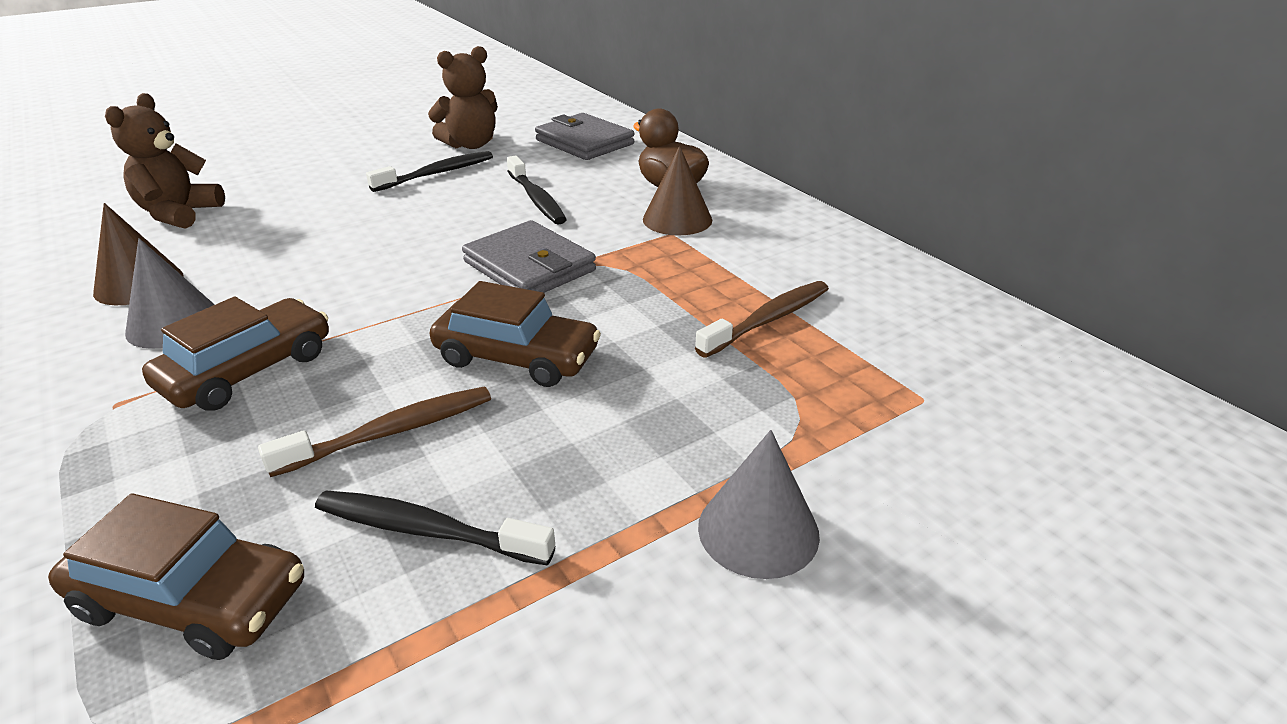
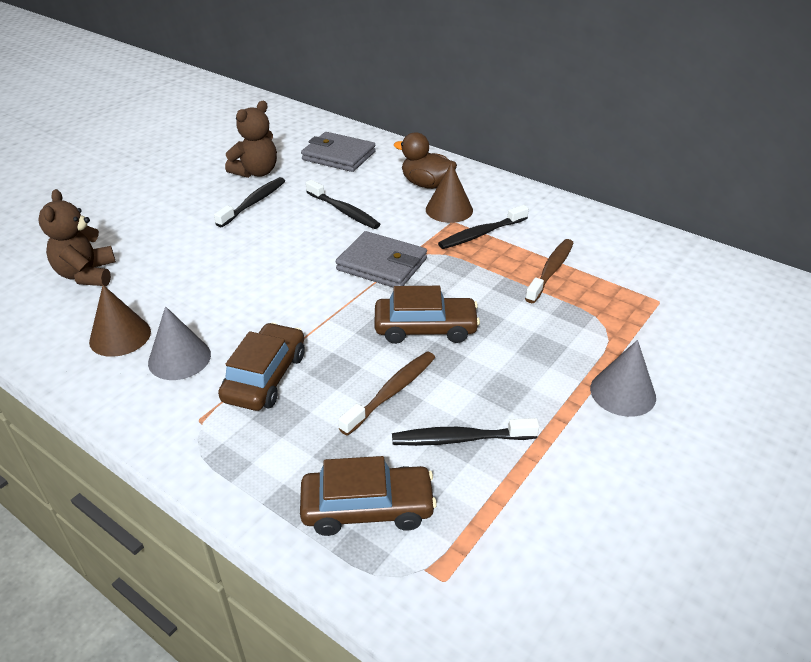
camera: 20 degrees left, 5 degrees up
none -> black toothbrush [438,205,529,249]

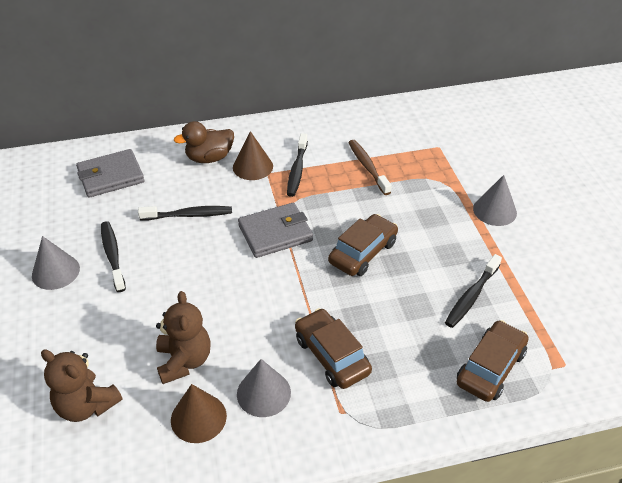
camera: 50 degrees left, 5 degrees up
brown teddy bear [225,101,277,178] -> brown teddy bear moved to [156,291,211,384]
brown toothbrush [338,352,435,436] -> none
none -> grey cone [32,236,80,290]

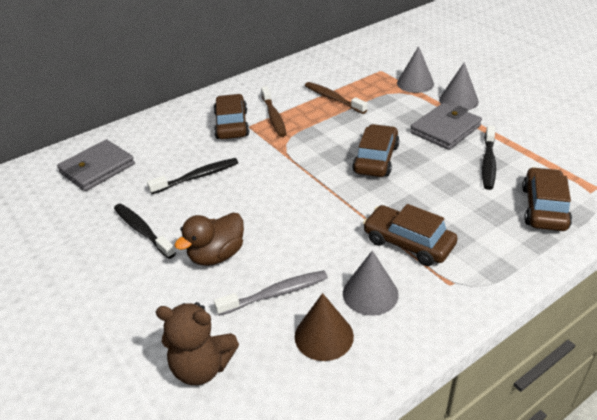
camera: 20 degrees left, 5 degrees down
grey cone [32,236,80,290] -> grey cone moved to [397,46,434,93]
brown teddy bear [156,291,211,384] -> grey toothbrush [214,270,328,316]
brown duck [174,121,234,163] -> brown duck moved to [174,213,244,266]
brown cone [233,131,273,180] -> brown car [214,94,249,139]
grey wallet [238,203,313,258] -> grey wallet moved to [410,103,482,150]
black toothbrush [287,133,308,197] -> brown toothbrush [261,86,286,137]

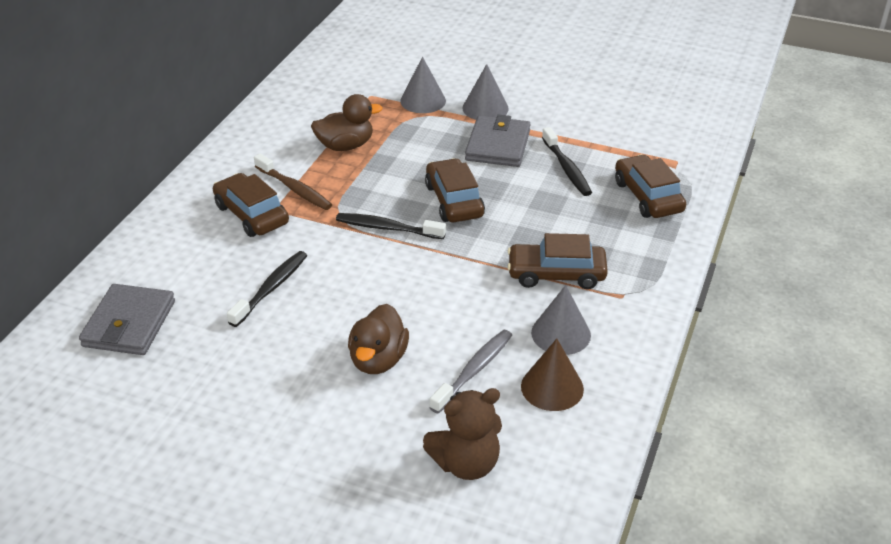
camera: 35 degrees left, 0 degrees up
black toothbrush [114,204,176,259] -> black toothbrush moved to [336,213,446,239]
brown toothbrush [305,82,367,114] -> brown duck [311,94,383,151]

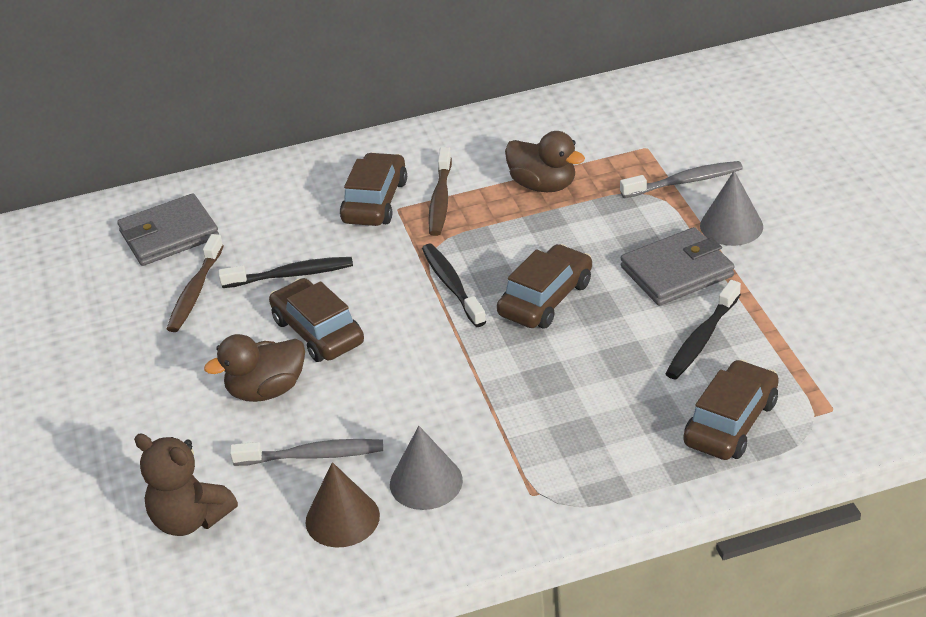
camera: 55 degrees right, 0 degrees up
grey cone [400,57,446,113] -> grey toothbrush [620,161,743,198]
brown car [507,233,608,289] -> brown car moved to [269,278,364,362]
none -> brown toothbrush [167,234,224,332]

